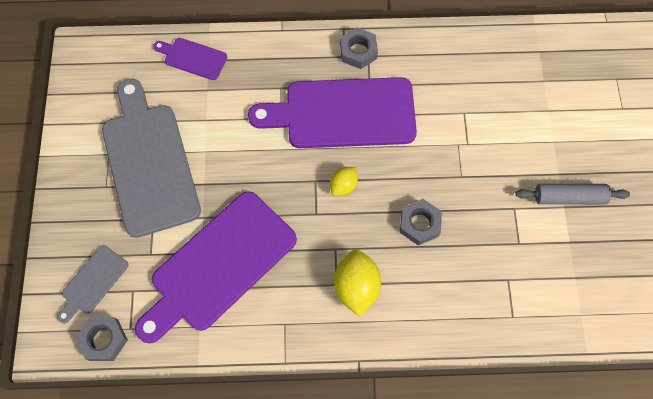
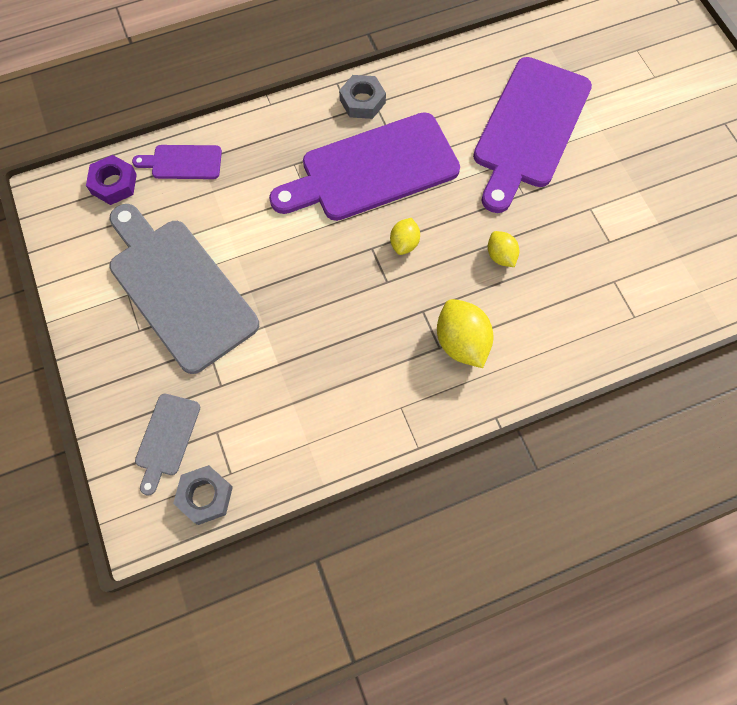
camera: 20 degrees left, 0 degrees up
purple cutting board [135,191,297,343] -> purple cutting board moved to [473,57,592,213]
grey nut [400,199,442,245] -> yellow lemon [488,231,519,267]
grey rolling pin [515,184,630,204] -> none
none -> purple nut [86,155,137,205]

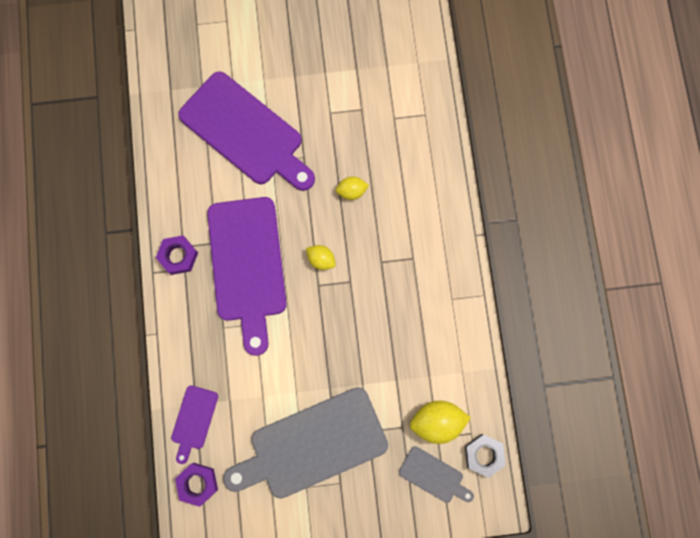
camera: 75 degrees left, 10 degrees up
grey nut [339,75,386,119] -> purple nut [156,235,198,275]
yellow lemon [437,299,493,368] -> yellow lemon moved to [410,401,471,444]

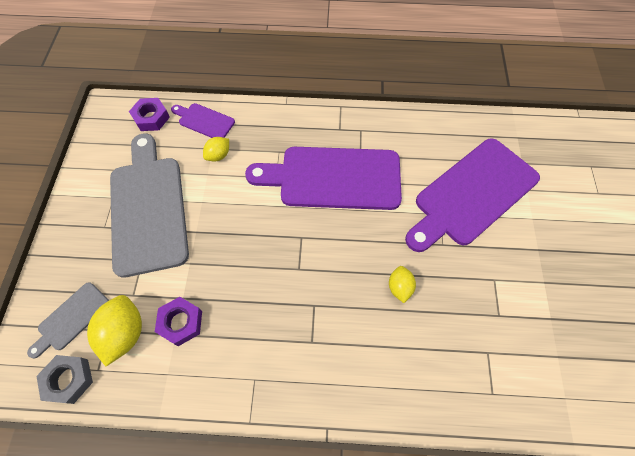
camera: 100 degrees right, 15 degrees down
purple nut [156,235,198,275] -> purple nut moved to [155,297,202,346]
yellow lemon [306,245,335,270] -> yellow lemon moved to [203,137,229,161]

